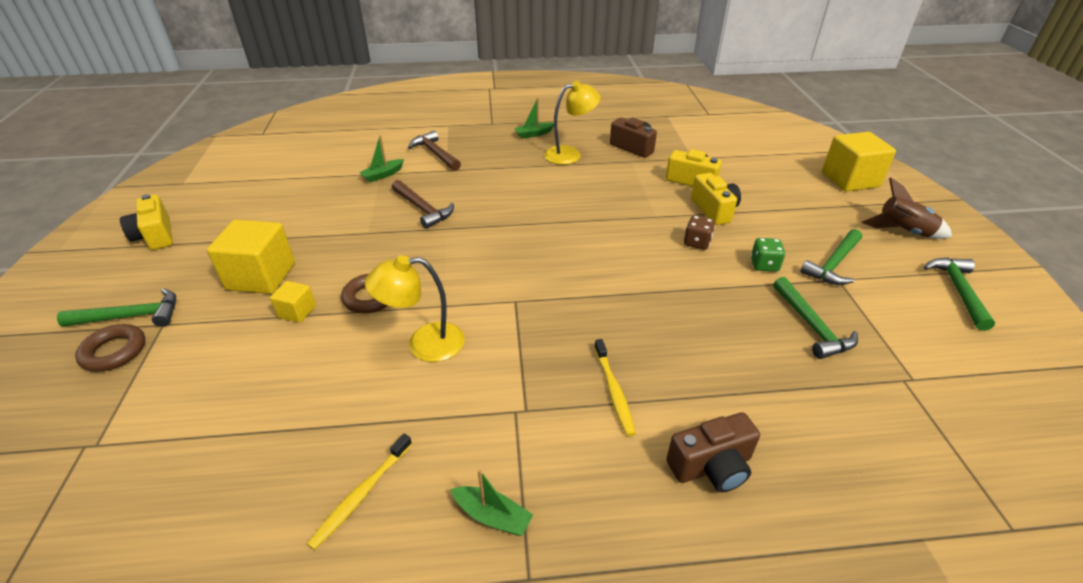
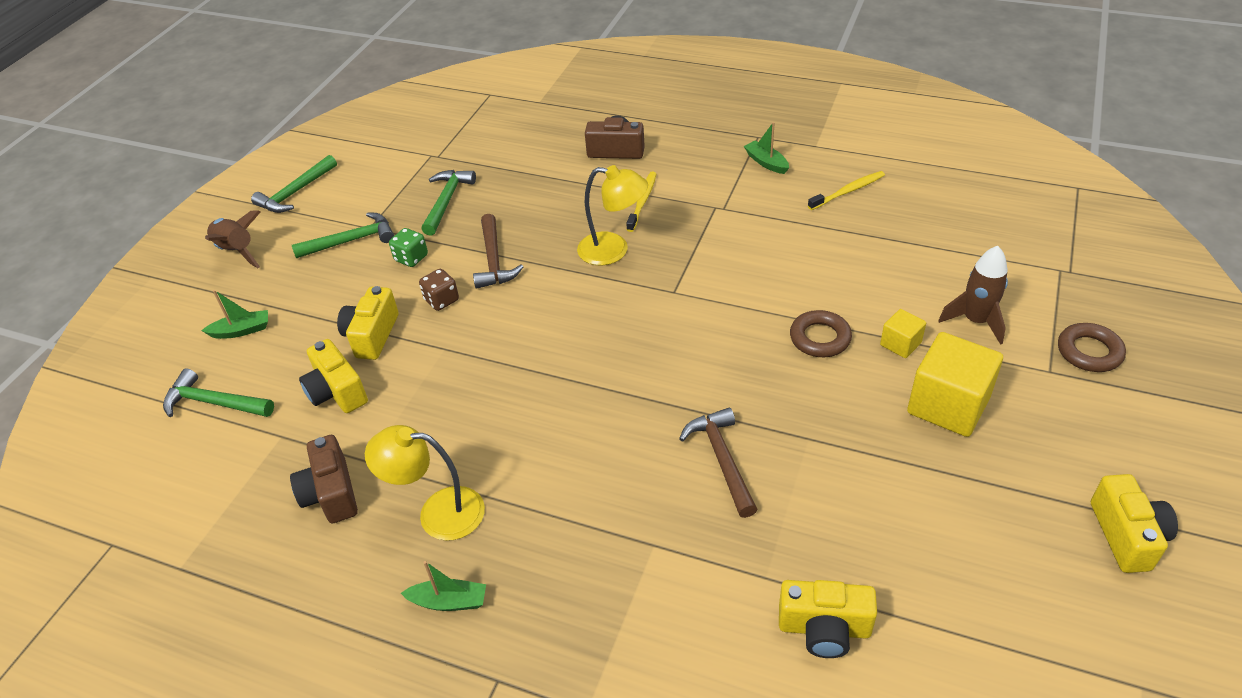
camera: 150 degrees left, 5 degrees up
green hammer [57,288,176,327] -> green hammer moved to [163,368,274,417]
green boat [359,135,404,182] -> green boat moved to [201,290,268,339]
yellow lamp [365,255,464,362] -> yellow lamp moved to [577,165,648,266]
brown hammer [408,131,461,171] -> brown hammer moved to [473,214,523,289]
yellow cube [822,132,896,192] -> none
none -> yellow camera [779,580,877,658]
none -> brown rocket [938,246,1008,345]

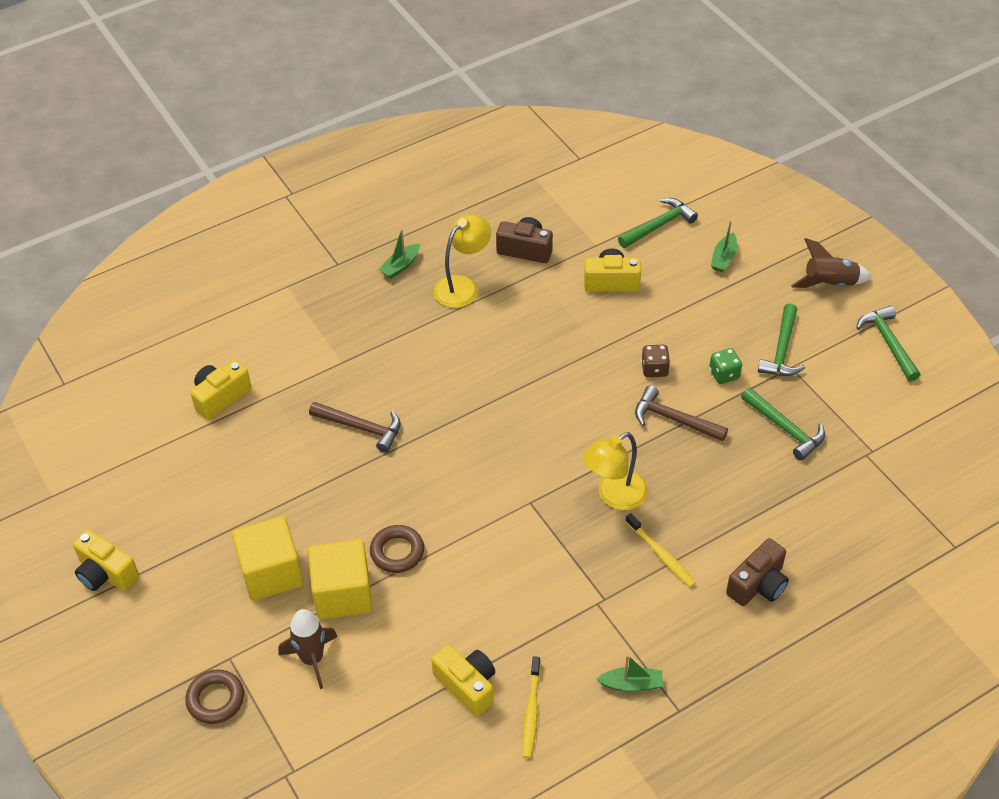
camera: 125 degrees right, 5 degrees up
yellow camera [337,286,399,360] -> yellow camera moved to [431,644,495,717]
yellow cube [880,309,926,358] -> yellow cube [308,539,373,619], size x1.99

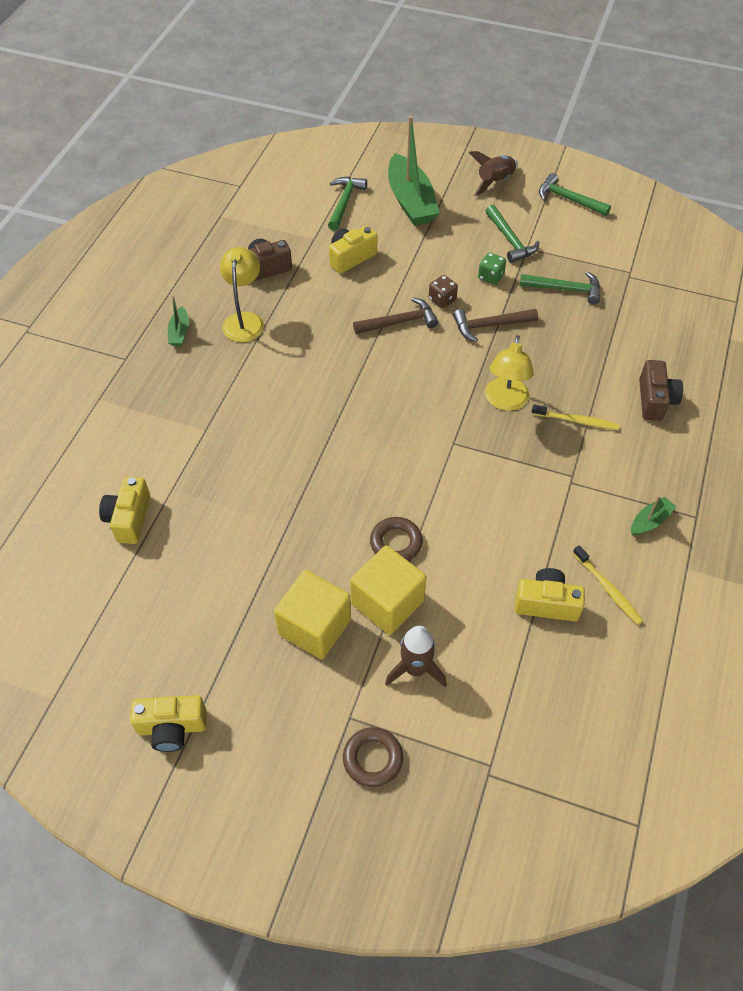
camera: 40 degrees left, 5 degrees up
brown hammer [309,402,401,453] -> brown hammer moved to [353,297,438,334]
green boat [711,221,737,272] -> green boat [388,116,439,226], size x2.21

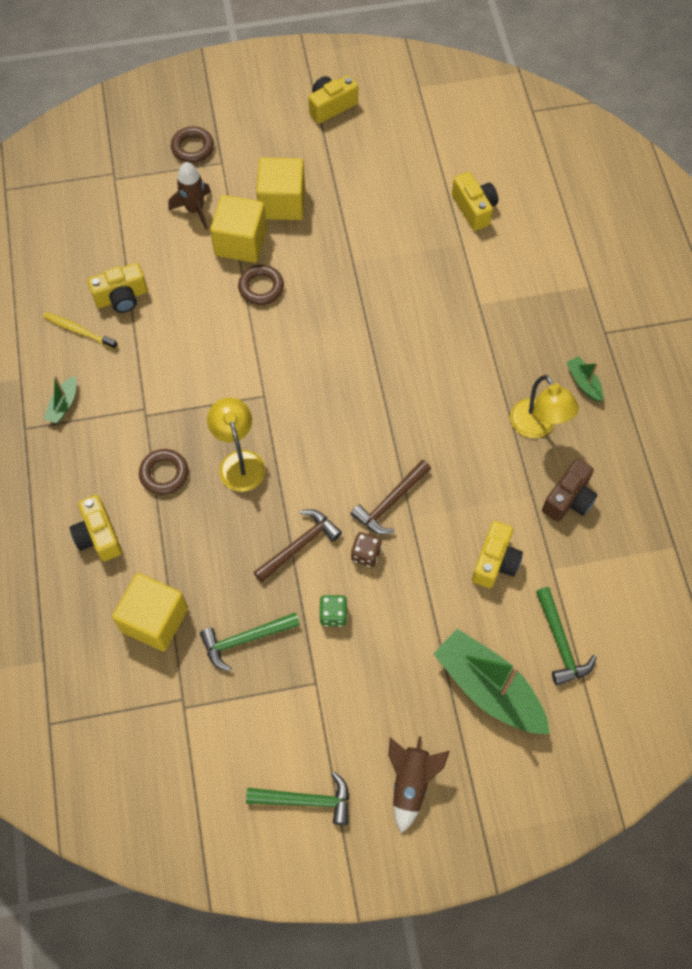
camera: 150 degrees right, 10 degrees up
green hammer [486,205,540,263] -> none
yellow toothbrush [532,404,619,430] -> brown ring [139,449,188,495]
brown camera [639,360,683,421] -> yellow camera [70,495,122,561]
none -> yellow cube [112,573,188,651]

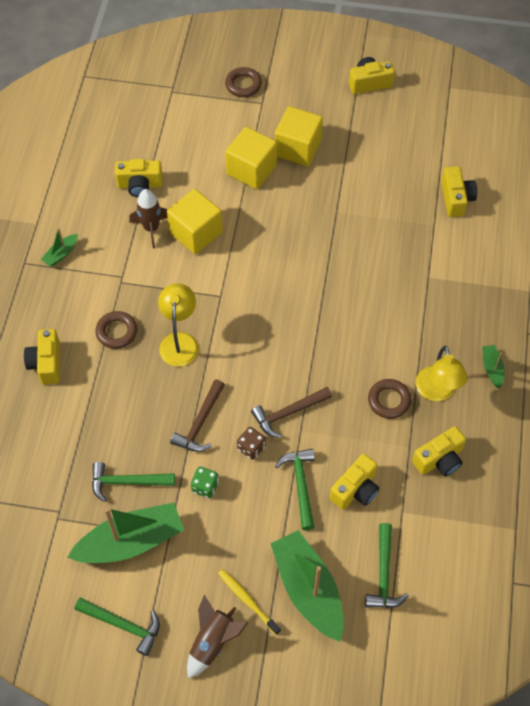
camera: 20 degrees right, 5 degrees down
yellow toothbrush [43,312,118,350] -> yellow toothbrush moved to [218,569,281,635]
yellow cube [112,573,188,651] -> yellow cube moved to [167,189,223,254]
brown rocket [168,162,211,230] -> brown rocket moved to [129,189,168,248]
brown ring [238,265,284,305] -> brown ring moved to [368,379,411,419]
brown hammer [254,509,342,582] -> brown hammer turned 135 degrees clockwise [170,380,225,452]
brown camera [542,459,598,522] -> yellow camera [412,426,466,476]
none -> green boat [67,503,184,563]
none -> green hammer [275,449,315,530]

